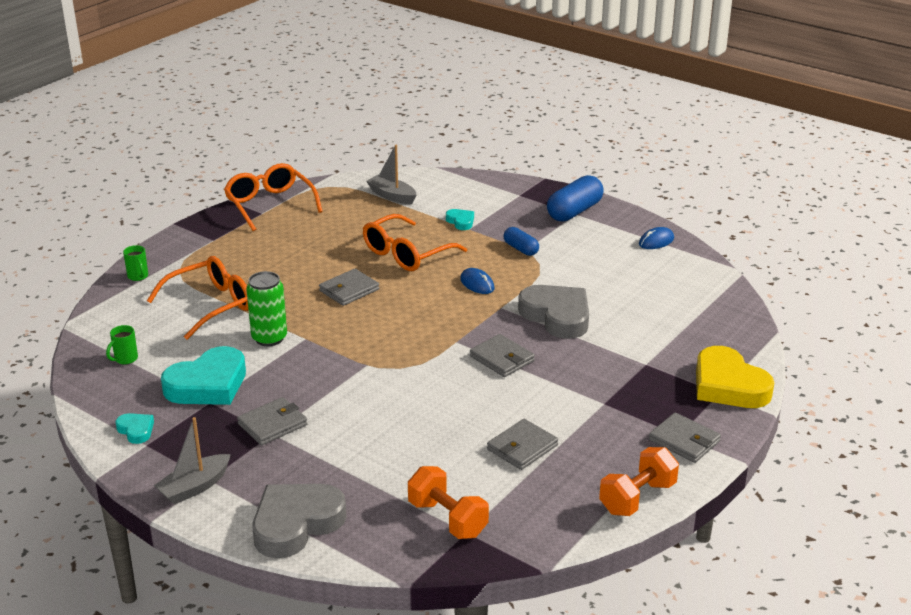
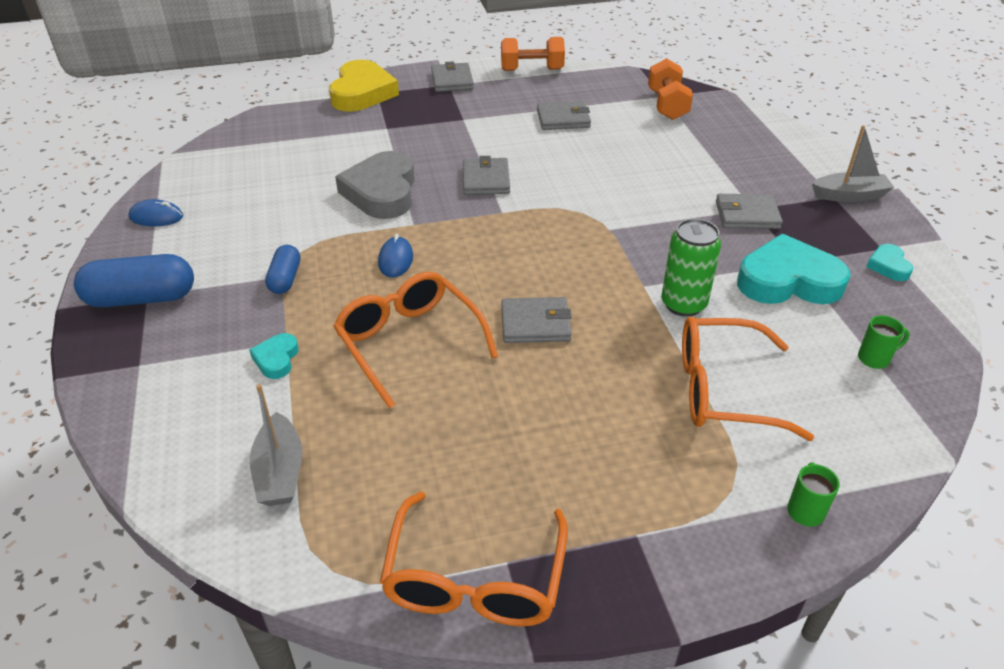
camera: 140 degrees left, 10 degrees up
grey heart [253,484,347,558] -> none
orange glasses [363,214,467,271] -> orange glasses turned 120 degrees counterclockwise [334,272,498,409]

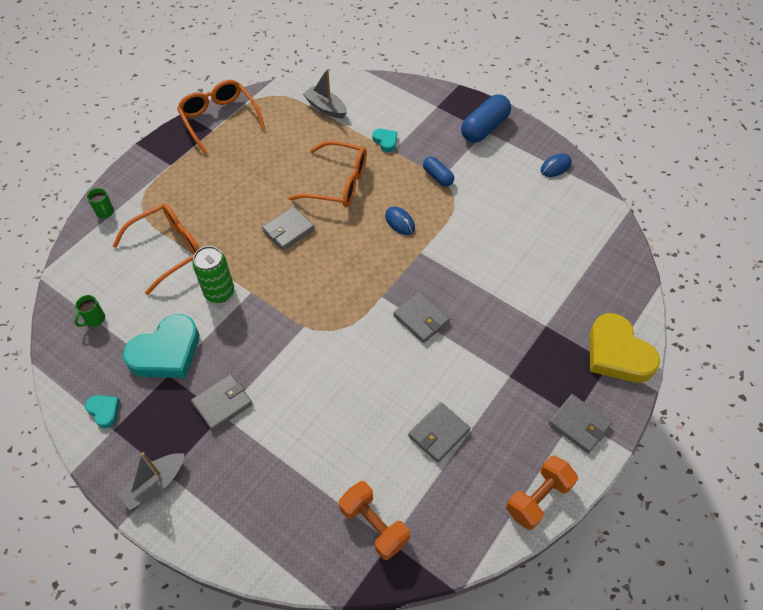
camera: 140 degrees right, 15 degrees up
grey heart [335,151,415,219] -> none

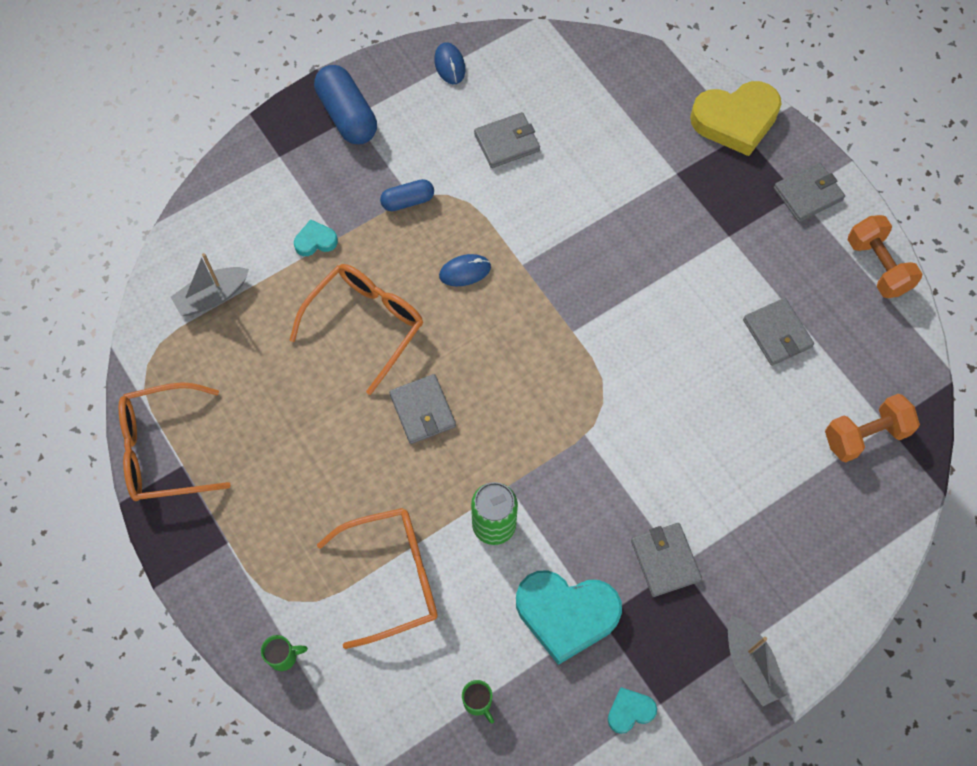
camera: 70 degrees left, 10 degrees up
orange glasses [112,203,200,295] -> orange glasses turned 90 degrees clockwise [317,508,438,649]
turquoise heart [123,314,199,378] -> turquoise heart turned 120 degrees clockwise [516,570,622,665]
grey wallet [393,292,450,343] -> grey wallet moved to [474,112,540,168]

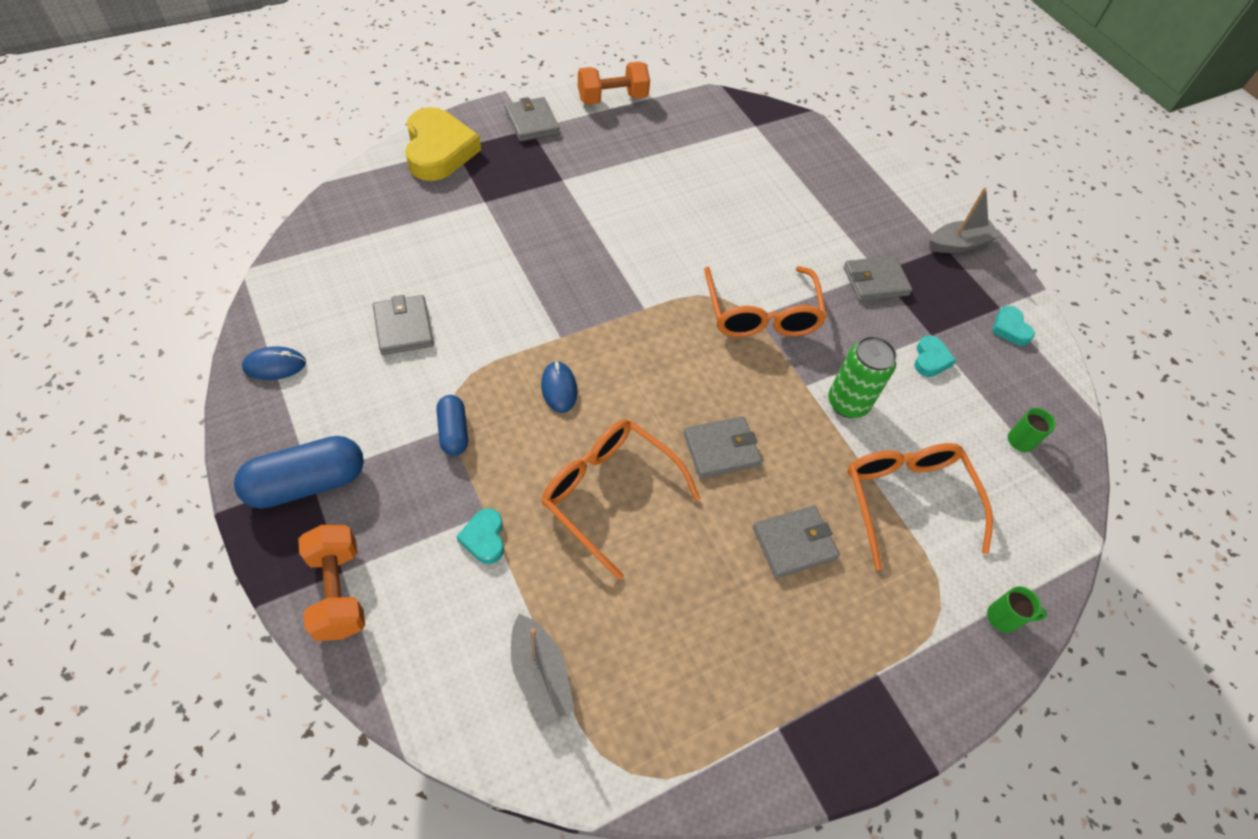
camera: 90 degrees left, 10 degrees down
orange glasses [118,382,231,501] -> orange glasses moved to [704,266,827,337]
green mug [261,635,308,671] -> green mug turned 105 degrees clockwise [987,586,1047,633]
turquoise heart [516,570,622,665] -> turquoise heart [914,335,957,377], size x0.47
grey wallet [743,298,814,366] -> grey wallet moved to [753,505,840,578]
orange dumbbell [825,393,920,463] -> orange dumbbell moved to [298,525,365,641]

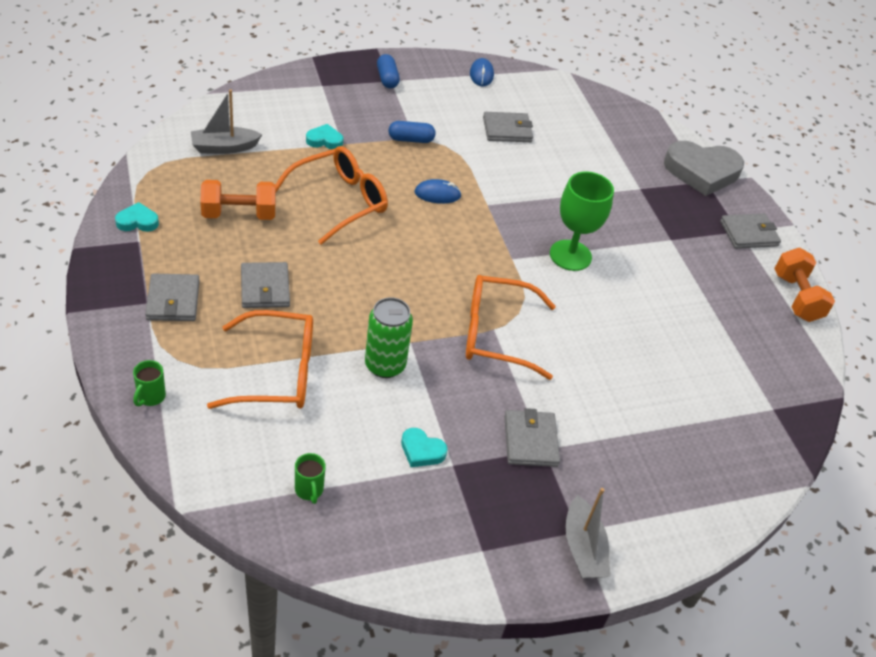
camera: 100 degrees right, 10 degrees down
blue capsule [234,436,364,509] -> blue capsule [377,54,400,89], size x0.58
orange dumbbell [298,525,365,641] -> orange dumbbell moved to [200,180,276,220]
yellow heart [405,107,481,181] -> grey heart [664,141,744,196]
grey wallet [683,416,762,478] -> grey wallet moved to [145,274,200,321]
turquoise heart [992,306,1035,346] -> turquoise heart moved to [115,202,159,232]
none -> green goblet [550,171,614,271]

